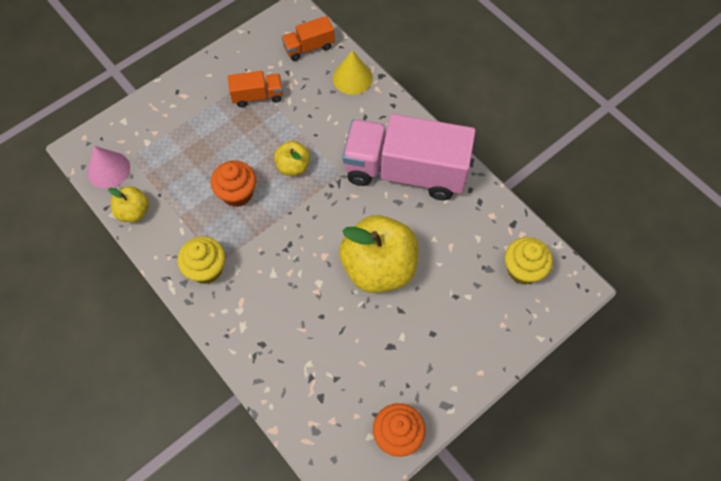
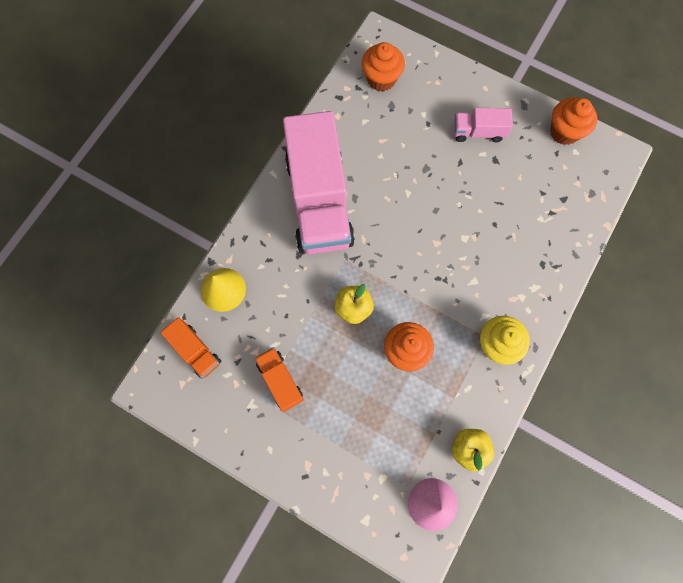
camera: 110 degrees left, 10 degrees up
yellow apple [339,215,418,293] -> none
yellow cupcake [505,237,553,285] -> orange cupcake [362,42,405,92]
none -> pink truck [454,108,513,142]

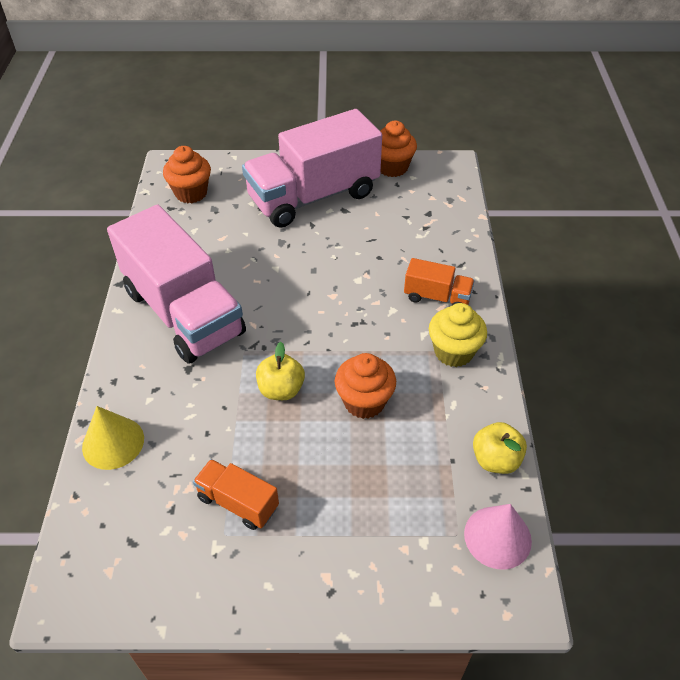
camera: 30 degrees left, 25 degrees down
orange truck [161,317,221,379] -> orange truck moved to [404,258,475,305]
pink truck [454,108,513,142] -> pink truck [242,109,382,228], size x2.23

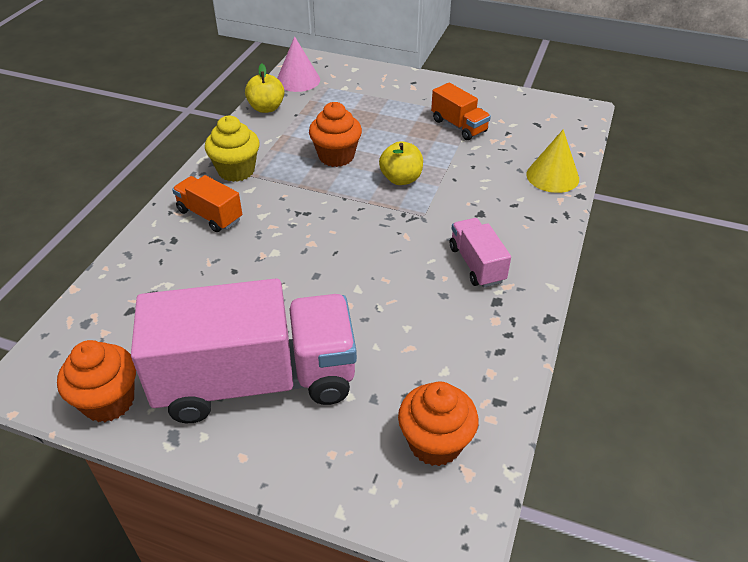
camera: 160 degrees left, 5 degrees down
pink truck [107,205,246,364] -> pink truck [450,218,511,288], size x0.45

